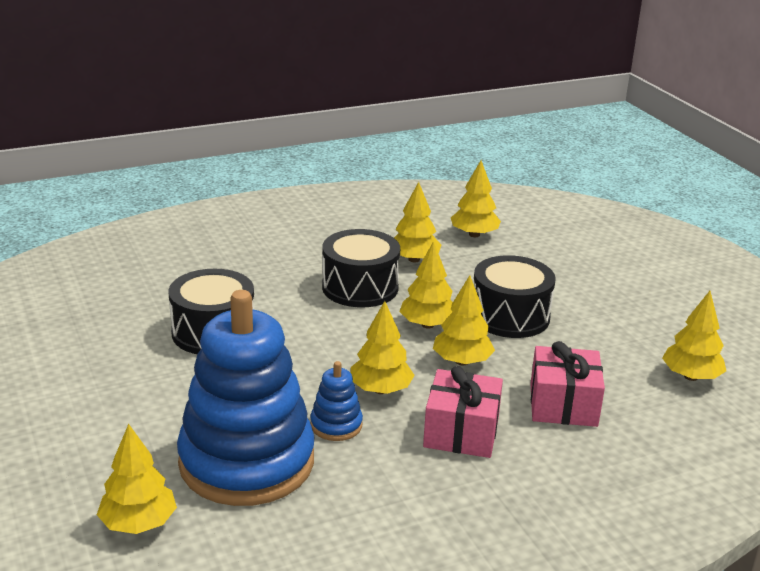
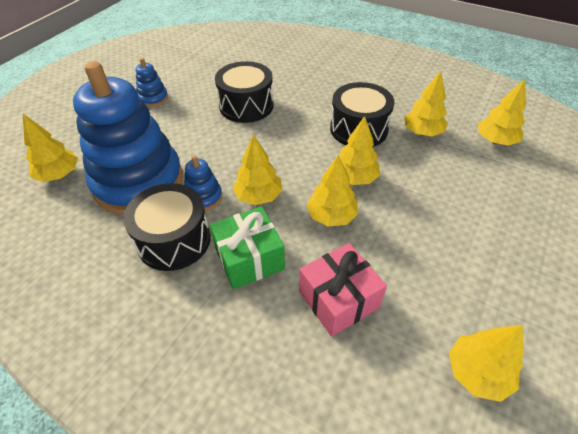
camera: 55 degrees right, 20 degrees up
pink gift [423,366,503,458] -> green gift [210,206,285,289]
black drum [474,255,556,338] -> black drum moved to [123,183,211,271]
none -> blue stacking toy [135,58,168,107]

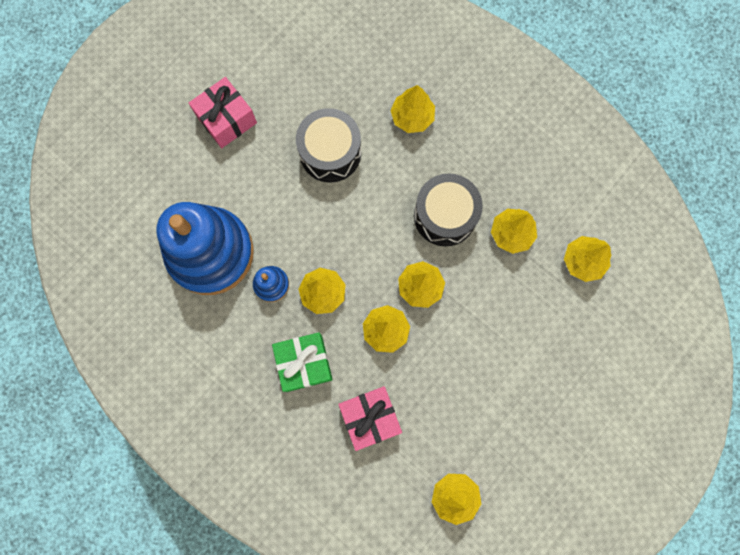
camera: 10 degrees right, 30 degrees up
yellow tree [23,114,78,182] -> yellow tree moved to [390,85,435,133]
black drum [123,183,211,271] -> none
blue stacking toy [135,58,168,107] -> pink gift [189,77,257,148]

